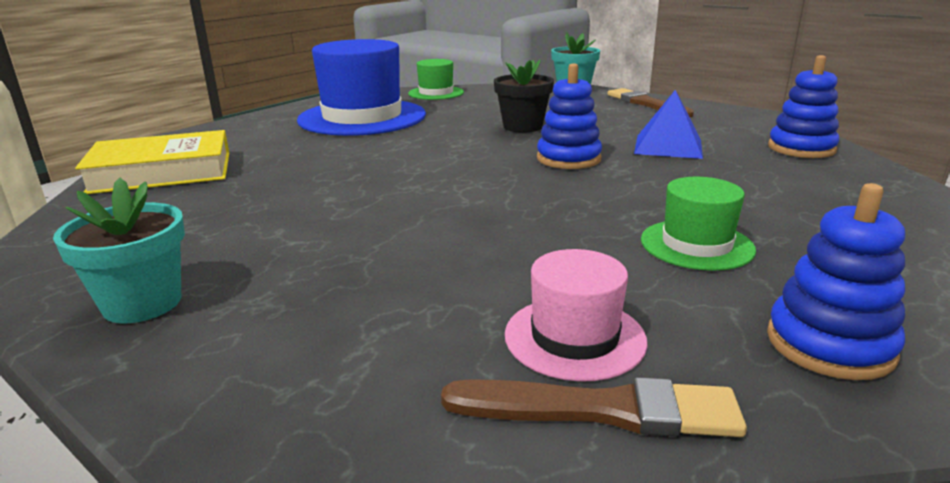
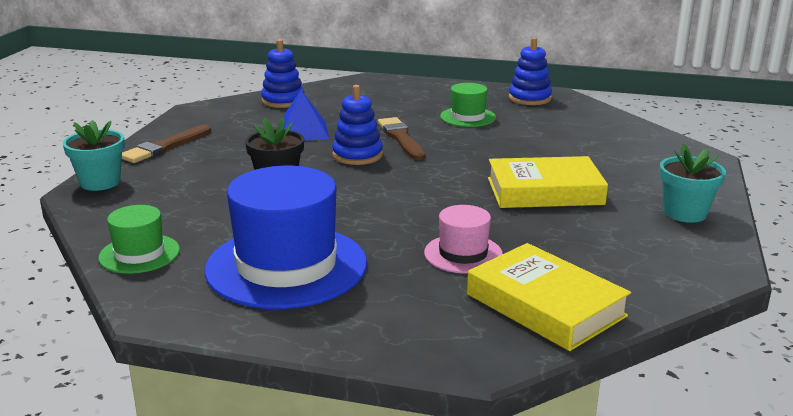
camera: 115 degrees left, 0 degrees up
brown brush [441,377,747,437] -> brown brush moved to [378,117,425,160]
pink hat [505,249,648,381] -> pink hat moved to [424,205,503,274]
none -> yellow book [488,156,608,208]

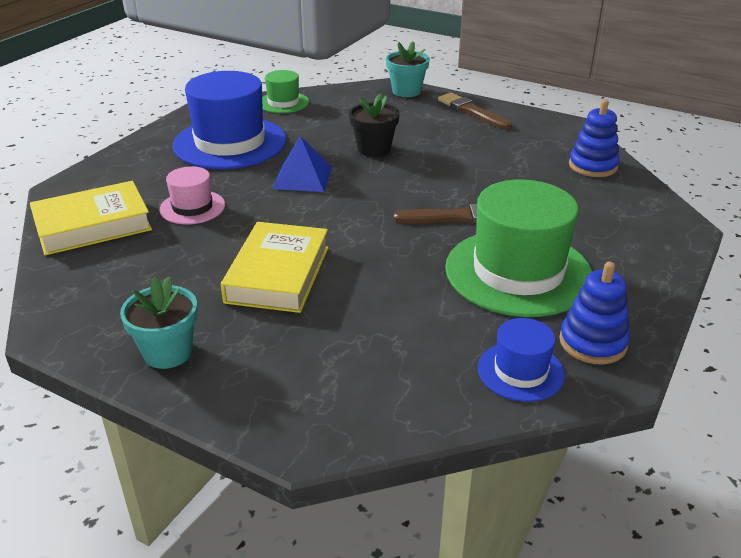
camera: 105 degrees right, 10 degrees up
blue pyramid [283,90,329,141] -> blue pyramid moved to [272,136,332,192]
blue stacking toy [332,85,383,165] -> none
green hat [440,83,496,127] -> green hat [445,180,592,317], size x2.00
none -> blue hat [478,318,565,402]

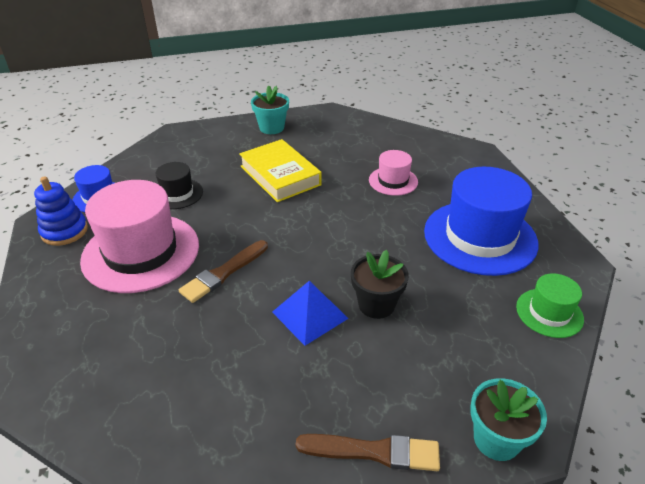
camera: 135 degrees right, 5 degrees up
yellow book [30,181,152,255] -> none
blue pyramid [272,136,332,192] -> blue pyramid moved to [272,281,349,346]
green hat [445,180,592,317] -> pink hat [80,180,199,293]
blue stacking toy [569,100,620,177] -> none
none -> black hat [156,162,203,209]

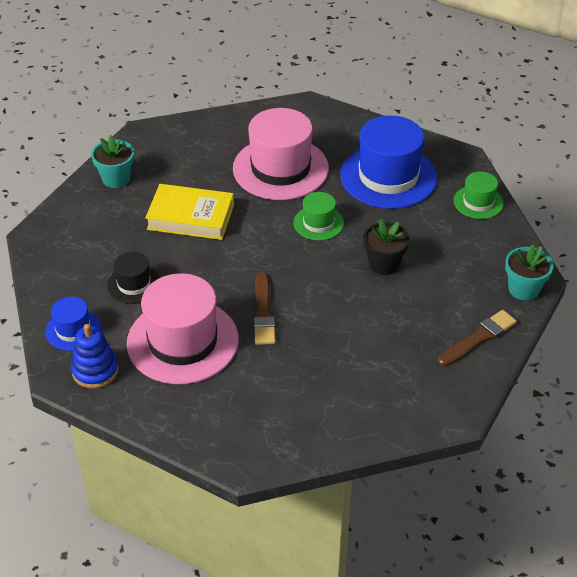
camera: 45 degrees left, 5 degrees up
blue pyramid [272,281,349,346] -> none
pink hat [369,150,418,196] -> pink hat [233,108,329,200], size x2.00
none -> green hat [293,192,344,241]

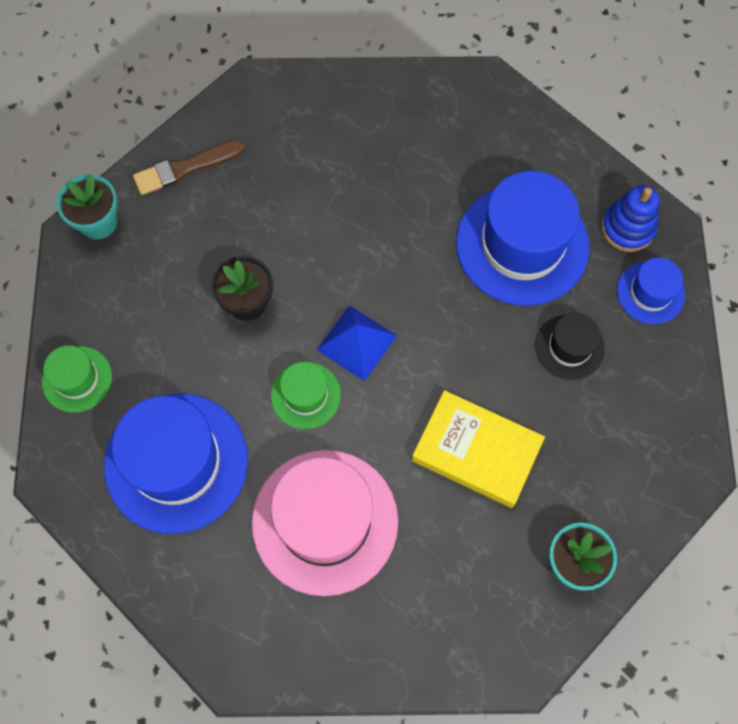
camera: 165 degrees left, 25 degrees up
pink hat [126,273,239,384] -> blue hat [456,171,590,306]
brown brush [253,272,276,345] -> none
none -> blue pyramid [317,305,397,381]

